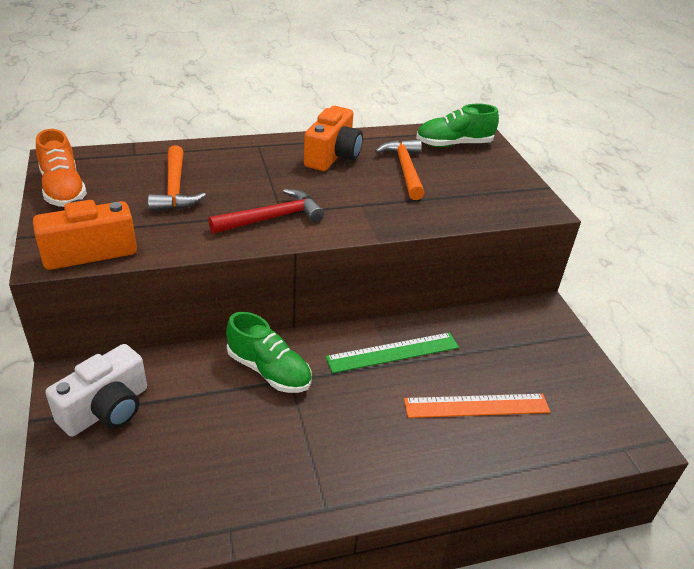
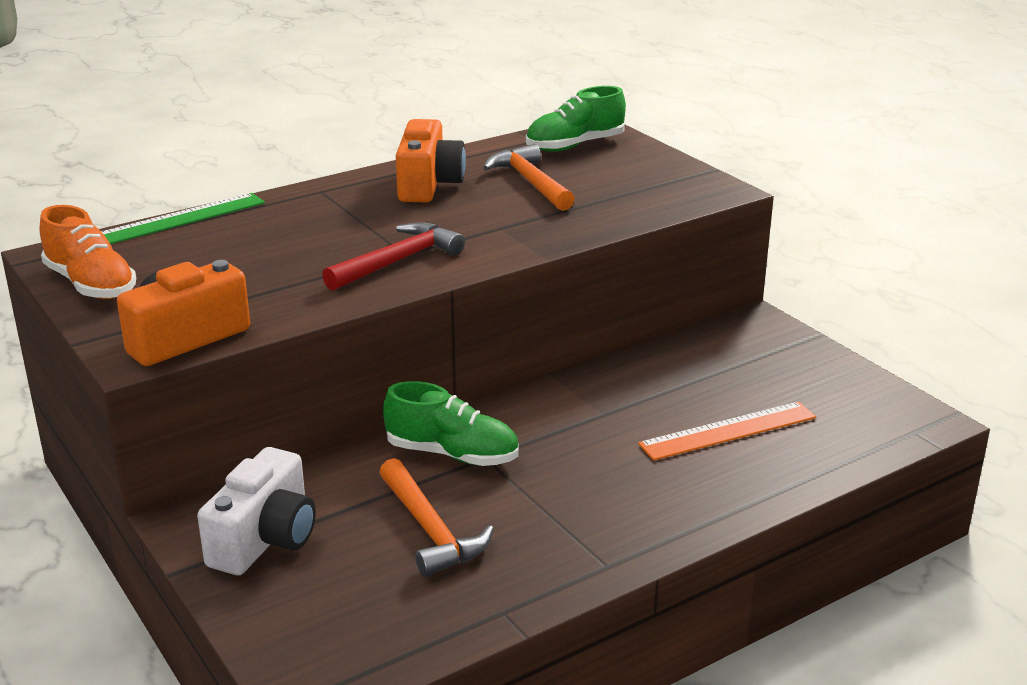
camera: 15 degrees left, 10 degrees down
orange hammer [148,145,206,211] -> orange hammer moved to [379,458,494,577]
green ruler [326,332,459,373] -> green ruler moved to [101,193,265,244]

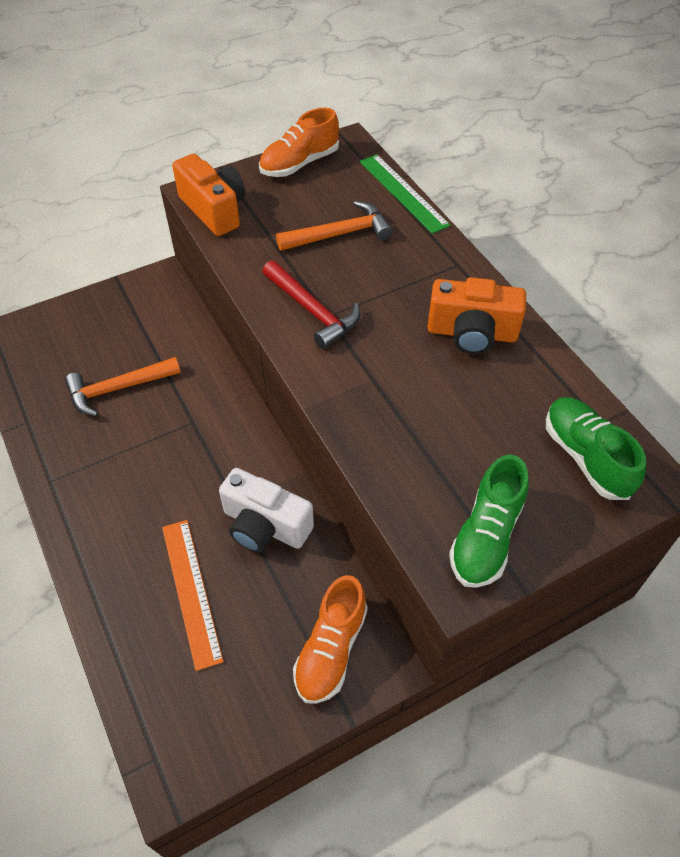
camera: 95 degrees right, 25 degrees up
white camera [197,447,316,575] -> white camera moved to [219,468,314,553]
green shoe [383,381,519,466] -> green shoe moved to [449,455,529,588]
orange hammer [483,144,575,211] -> orange hammer moved to [276,201,393,251]
none -> orange shoe [293,575,368,704]

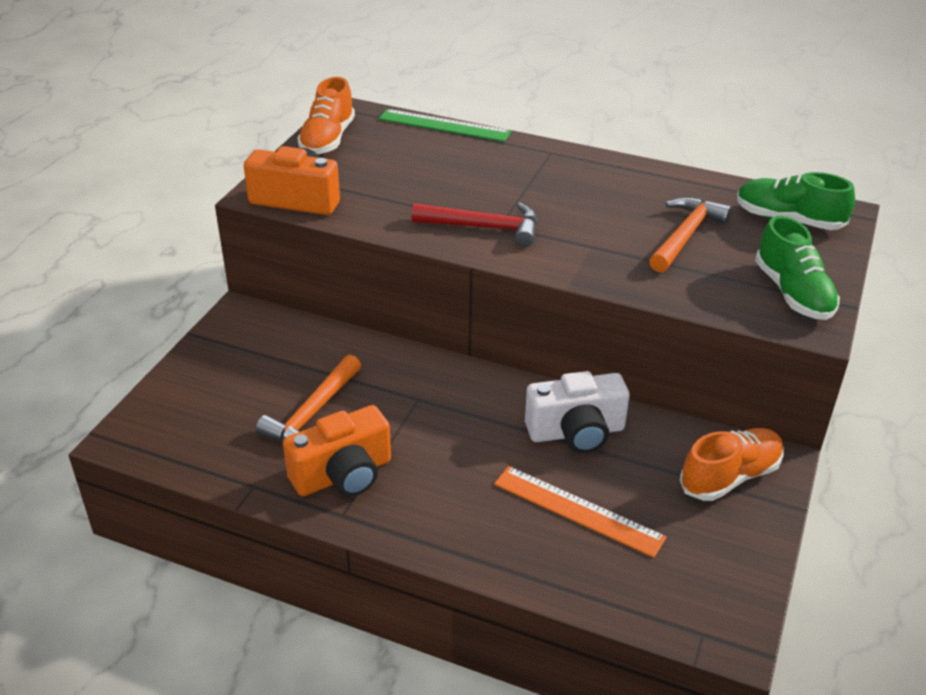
camera: 40 degrees left, 15 degrees down
orange hammer [276,201,393,251] -> orange hammer moved to [649,197,732,272]
orange shoe [293,575,368,704] -> orange shoe turned 105 degrees counterclockwise [680,428,784,501]
orange camera [427,277,526,354] -> orange camera moved to [283,405,391,497]

